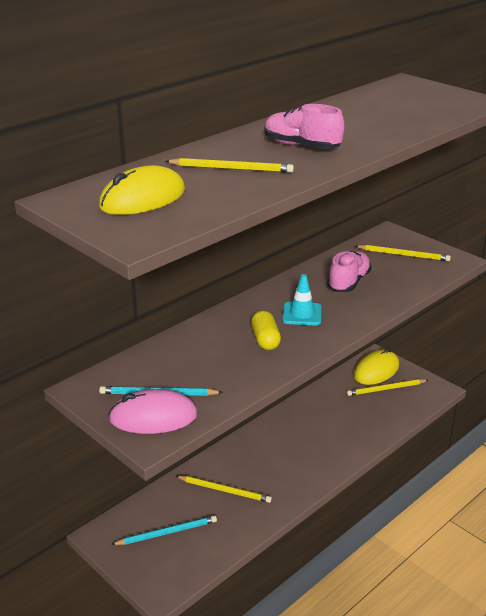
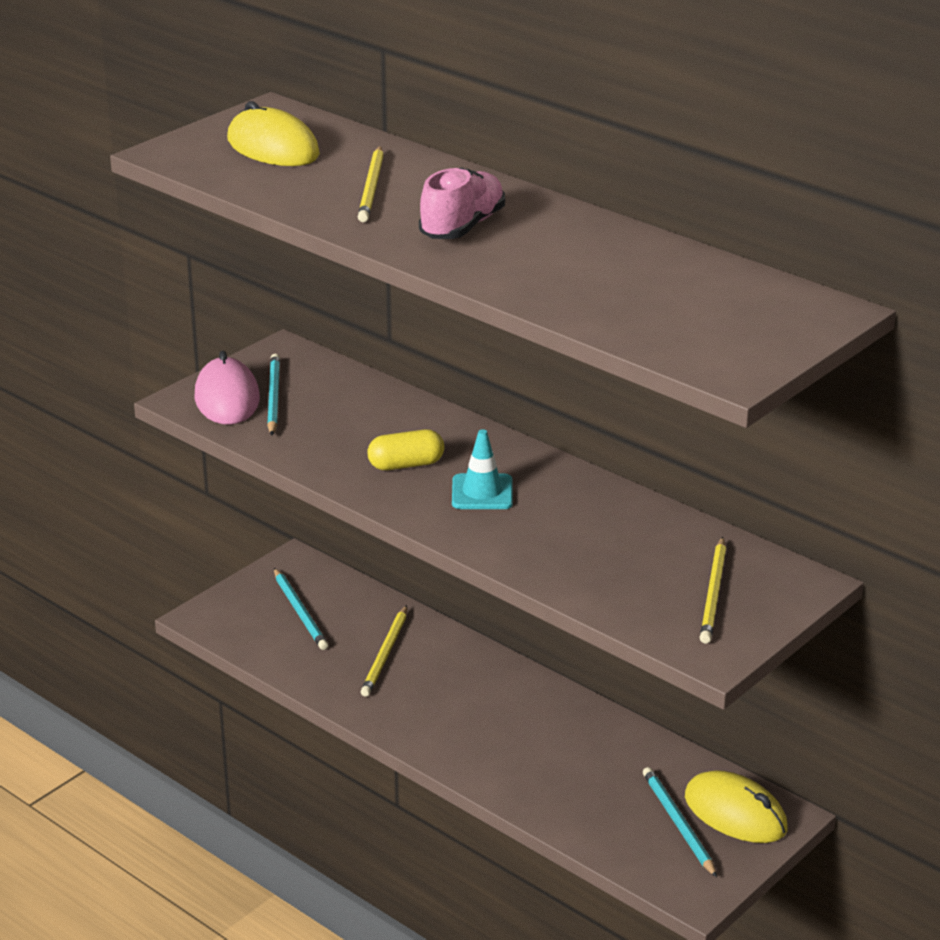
camera: 85 degrees right, 0 degrees up
pink shoe [327,251,372,292] -> none
yellow pencil [347,379,428,396] -> turquoise pencil [643,767,717,877]

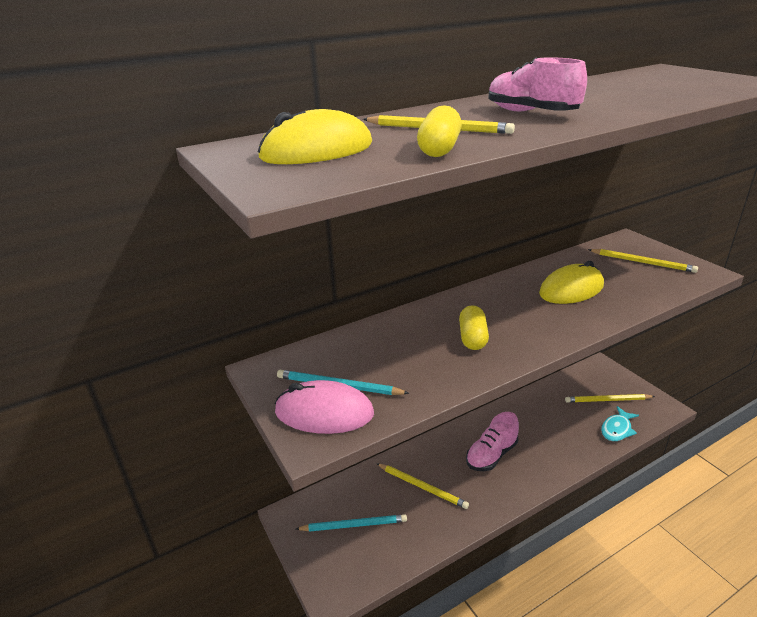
camera: 70 degrees left, 0 degrees up
turquoise traffic cone [452,429,513,509] -> none
turquoise pencil [643,767,717,877] -> yellow pencil [565,394,655,402]
yellow mouse [685,770,788,843] -> yellow mouse moved to [539,261,604,304]
none -> yellow capsule [417,105,462,157]
none -> pink shoe [466,412,519,471]
none -> turquoise fish [601,406,639,441]

